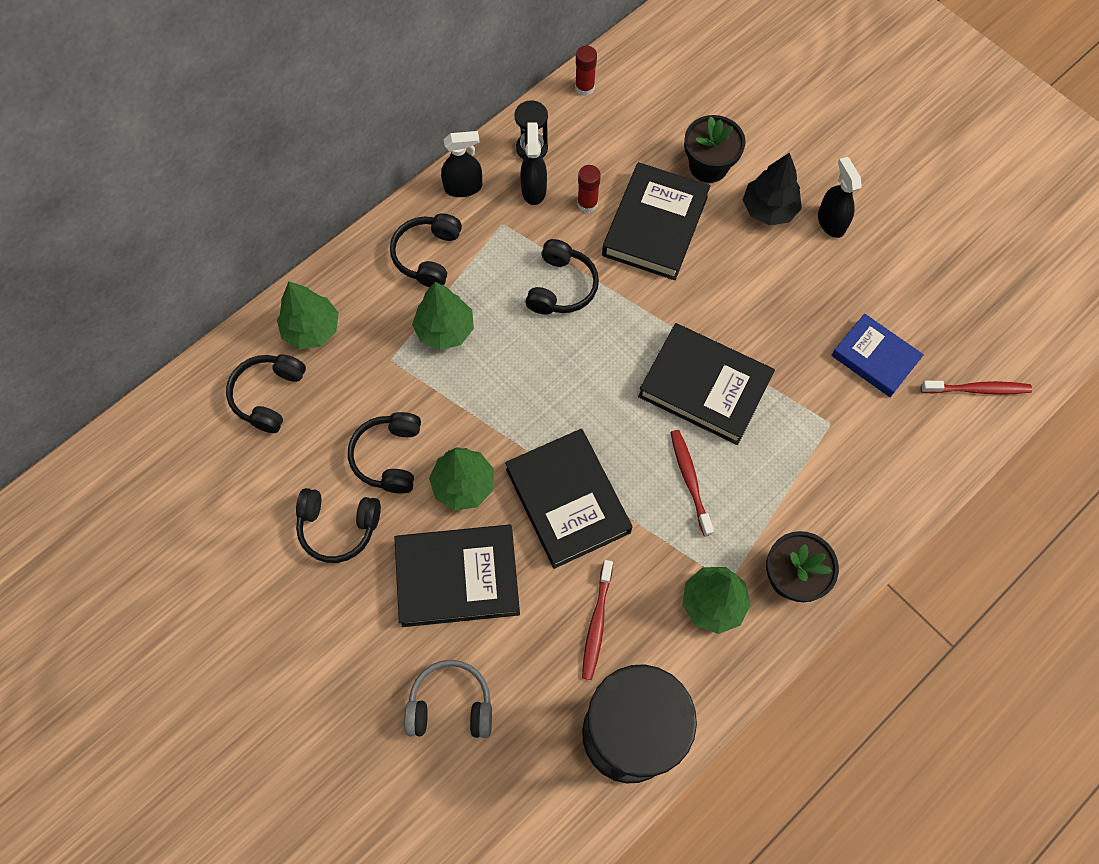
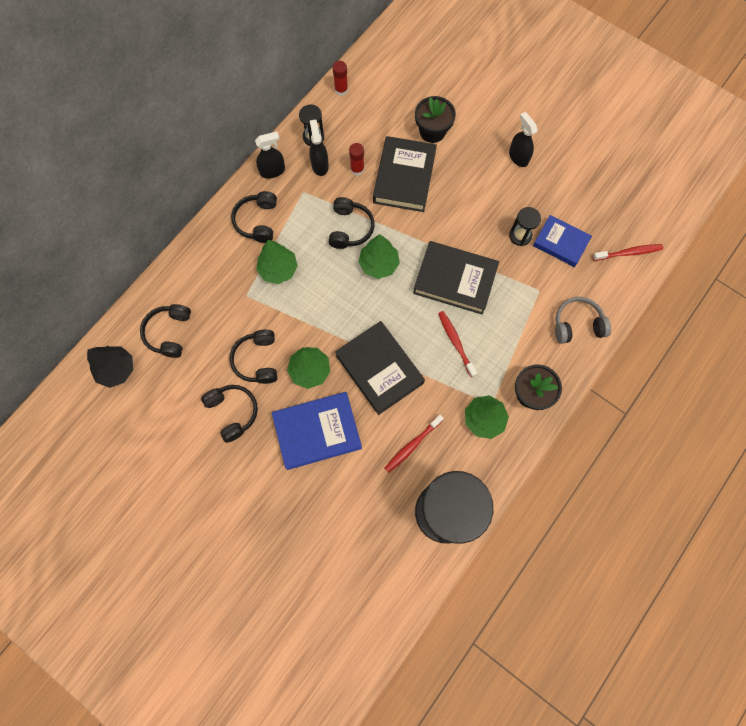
camera: 10 degrees left, 5 degrees up
green tree [277,281,339,349] -> green tree moved to [358,234,400,279]
black headphones [296,488,381,563] -> black headphones turned 120 degrees counterclockwise [201,385,258,443]
black book [394,525,520,627] -> blue book [272,392,362,470]
grey headphones [404,660,492,738] -> grey headphones moved to [555,297,611,344]
red toothbrush [582,560,613,680] -> red toothbrush turned 45 degrees clockwise [384,415,444,473]
black tree [743,152,802,226] -> black tree moved to [87,346,133,388]
none -> black hourglass [509,207,541,246]

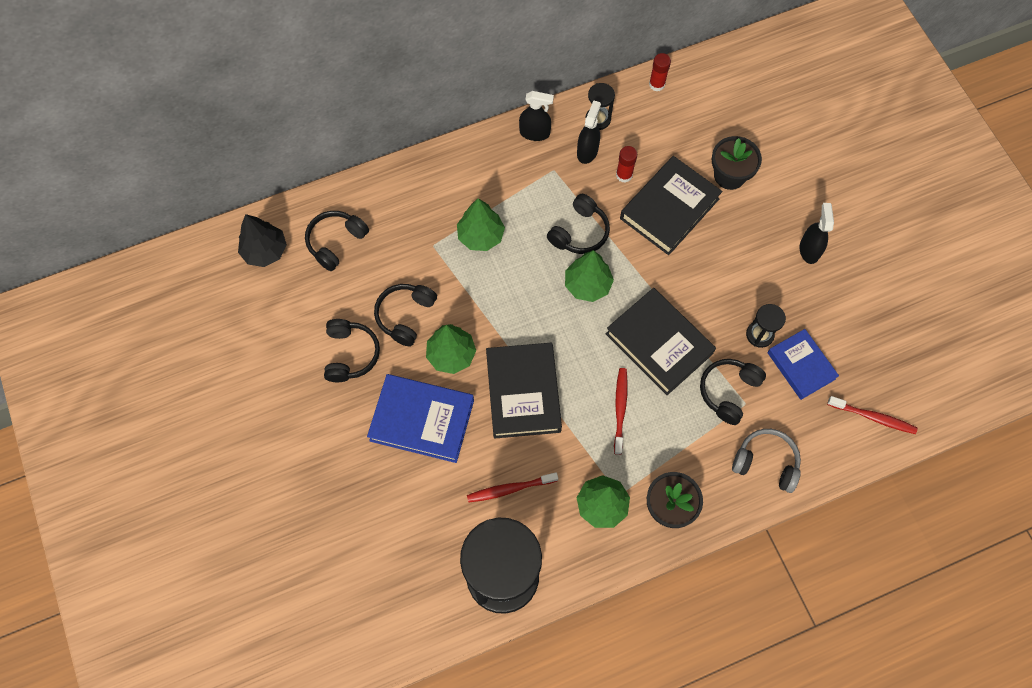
camera: 30 degrees right, 5 degrees down
black headphones [231,191,277,243] -> black headphones moved to [700,359,766,425]

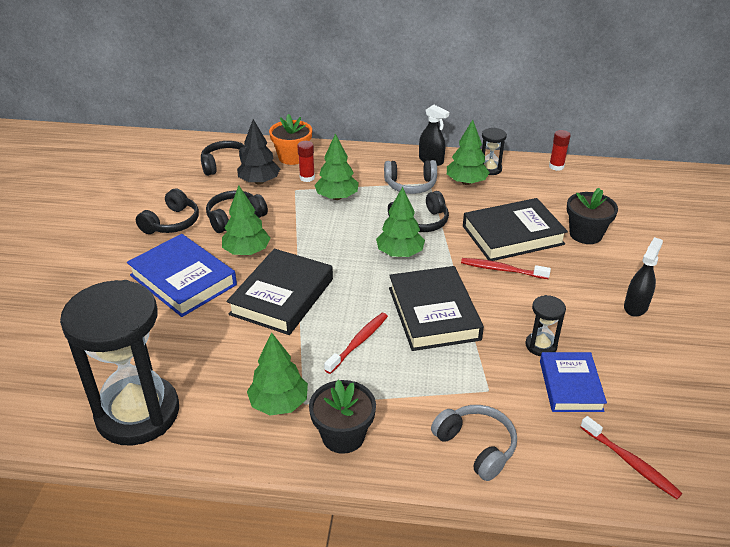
camera: 30 degrees right, 30 degrees down
black tree [238,214,287,267] -> black tree moved to [237,119,280,185]
red toothbrush [467,472,558,503] -> red toothbrush moved to [461,258,551,279]
black spray bottle [577,100,601,164] -> green tree [447,119,490,185]
red glue stick [616,146,637,183] -> red glue stick moved to [297,141,315,182]
black headphones [700,359,766,425] -> none
none -> orange flower pot [269,114,312,165]
none -> grey headphones [384,160,437,194]

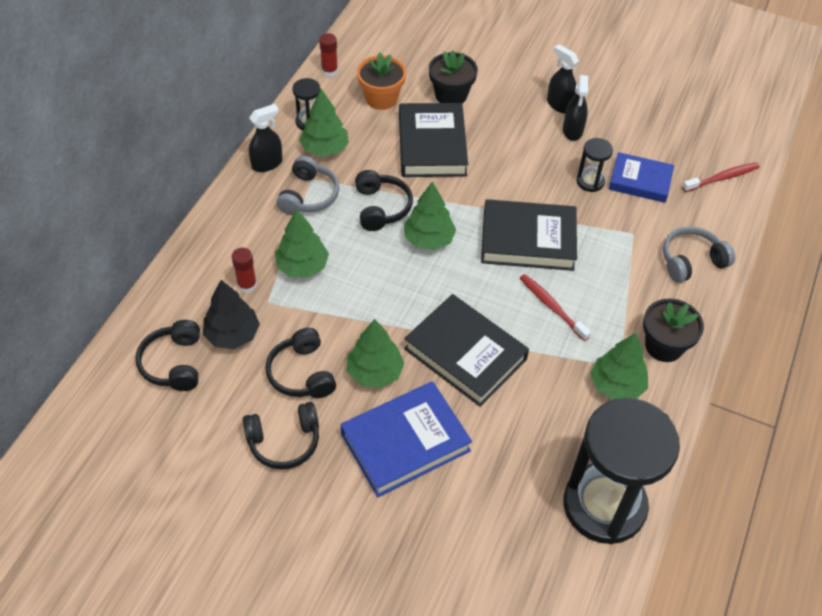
camera: 75 degrees left, 15 degrees up
black headphones [136,188,199,234] -> black headphones turned 120 degrees clockwise [243,402,319,470]
orange flower pot [269,114,312,165] -> orange flower pot moved to [357,52,406,110]
red toothbrush [461,258,551,279] -> none
none -> black spray bottle [563,75,588,141]

